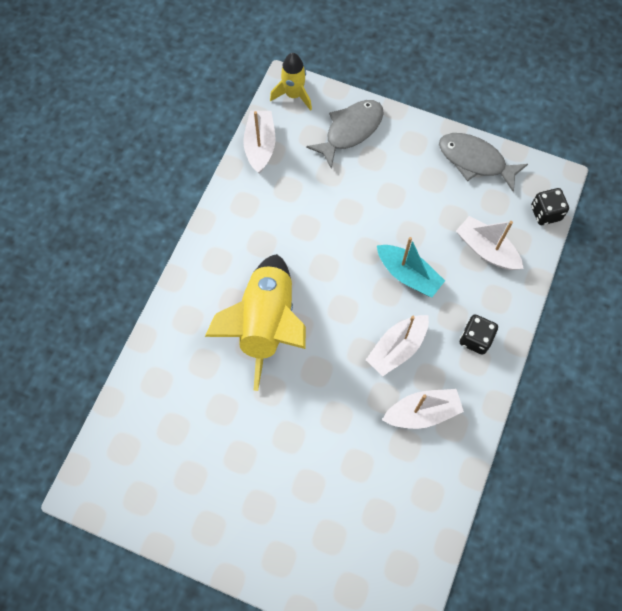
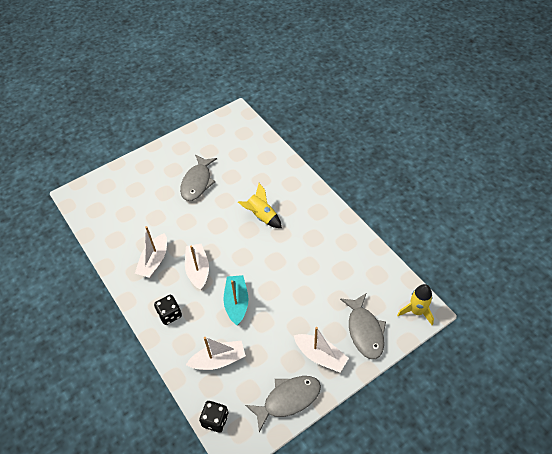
camera: 125 degrees right, 15 degrees down
yellow rocket [205,254,306,391] -> yellow rocket [238,183,282,228], size x0.54
white boat [243,111,275,174] -> white boat moved to [294,327,349,372]
turquoise boat [377,237,445,297] -> turquoise boat turned 105 degrees clockwise [224,275,248,325]
none -> grey fish [180,155,217,201]

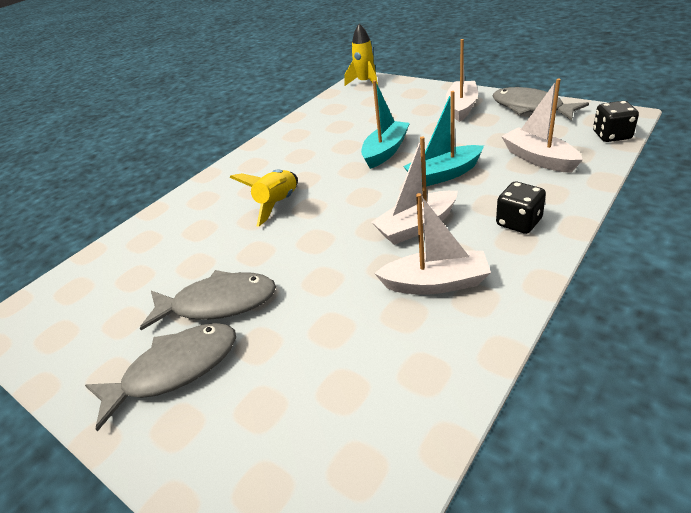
camera: 105 degrees left, 15 degrees down
grey fish [340,293,386,359] -> grey fish moved to [85,323,236,432]
none -> turquoise boat [361,80,410,169]

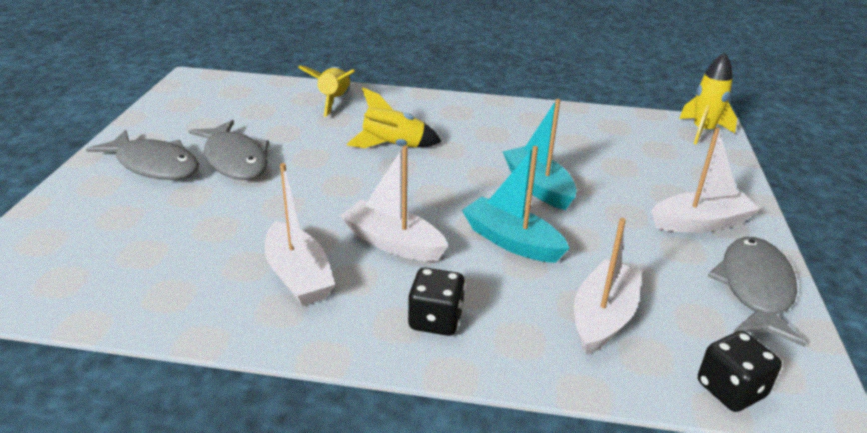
camera: 55 degrees right, 5 degrees down
turquoise boat [361,80,410,169] -> turquoise boat turned 120 degrees counterclockwise [503,99,577,210]
none -> yellow rocket [298,65,355,117]

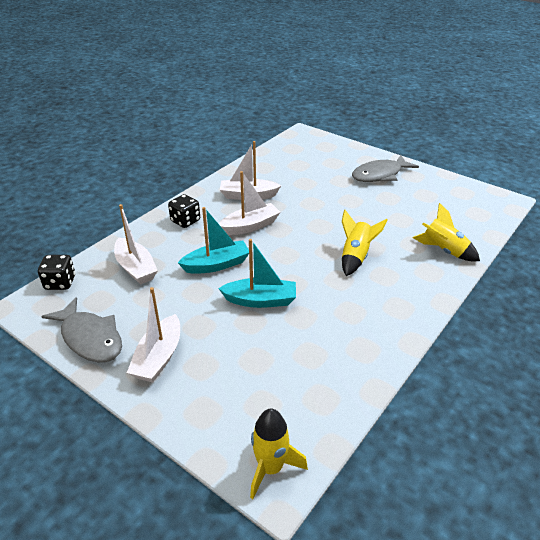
camera: 120 degrees right, 5 degrees up
grey fish [189,120,269,180] -> none

